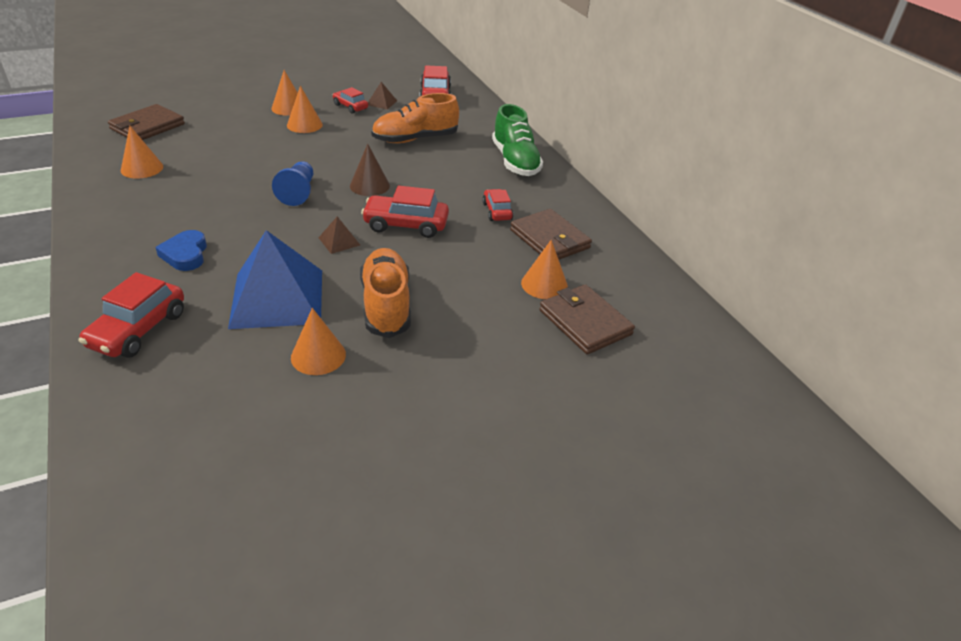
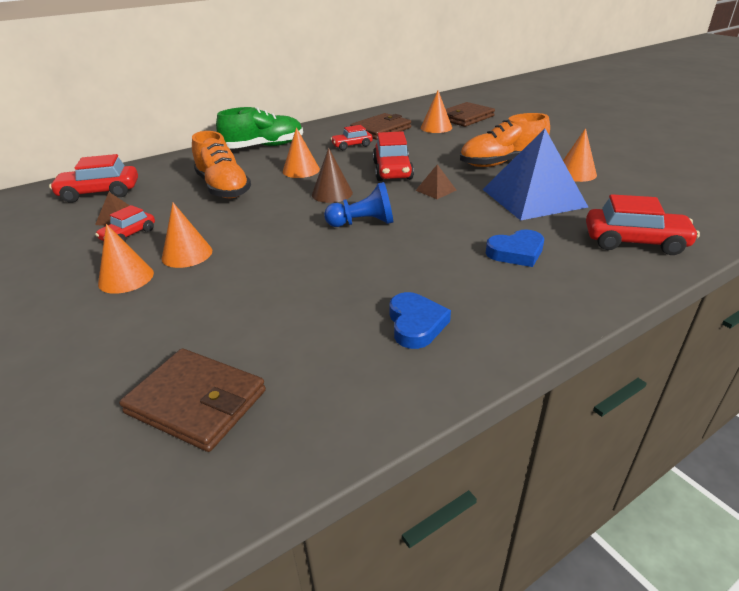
camera: 95 degrees left, 5 degrees down
orange cone [121,126,163,179] -> orange cone moved to [283,127,320,178]
none -> blue heart [389,292,451,349]

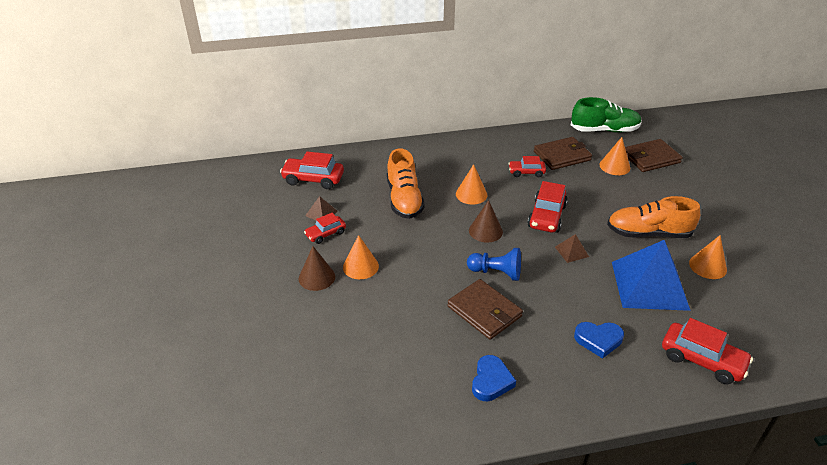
camera: 20 degrees right, 5 degrees up
orange cone [98,224,154,294] -> brown cone [298,246,335,291]
brown wallet [119,348,266,452] -> brown wallet moved to [448,279,523,340]
green shoe [216,107,303,149] -> green shoe moved to [571,97,642,133]

